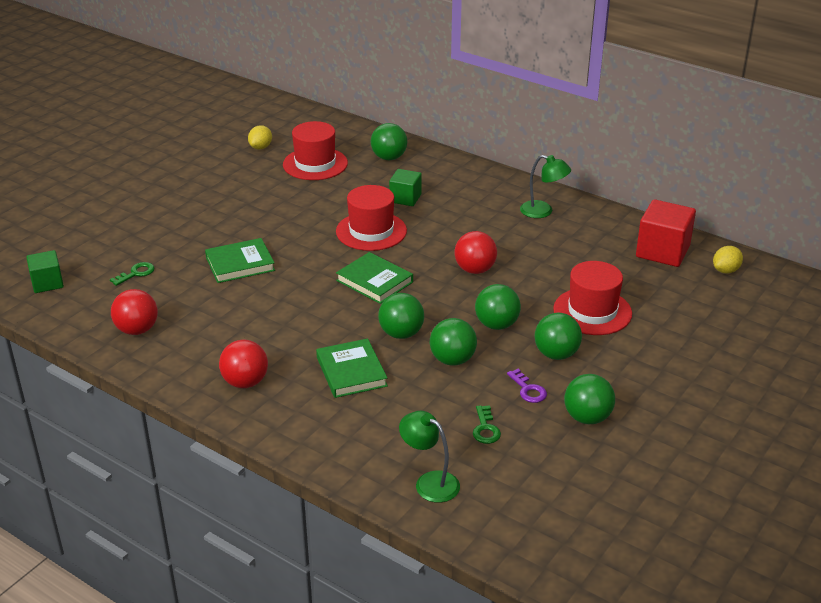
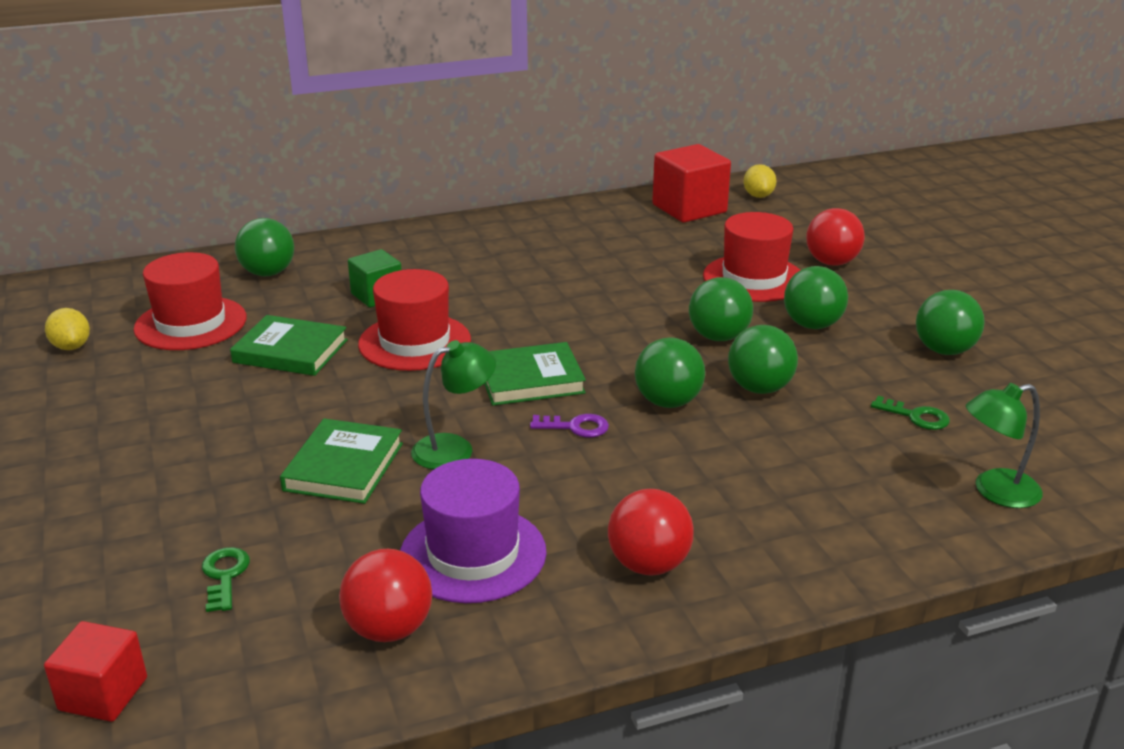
camera: 55 degrees left, 5 degrees down
green cube [26,250,64,293] -> red cube [44,621,147,722]
green book [316,338,388,398] -> green book moved to [230,315,348,376]
red ball [455,231,497,274] -> red ball moved to [806,208,865,266]
purple key [507,369,547,403] -> purple key moved to [530,414,609,438]
green lamp [520,155,571,218] -> green lamp moved to [411,340,496,469]
none -> purple hat [400,459,547,603]

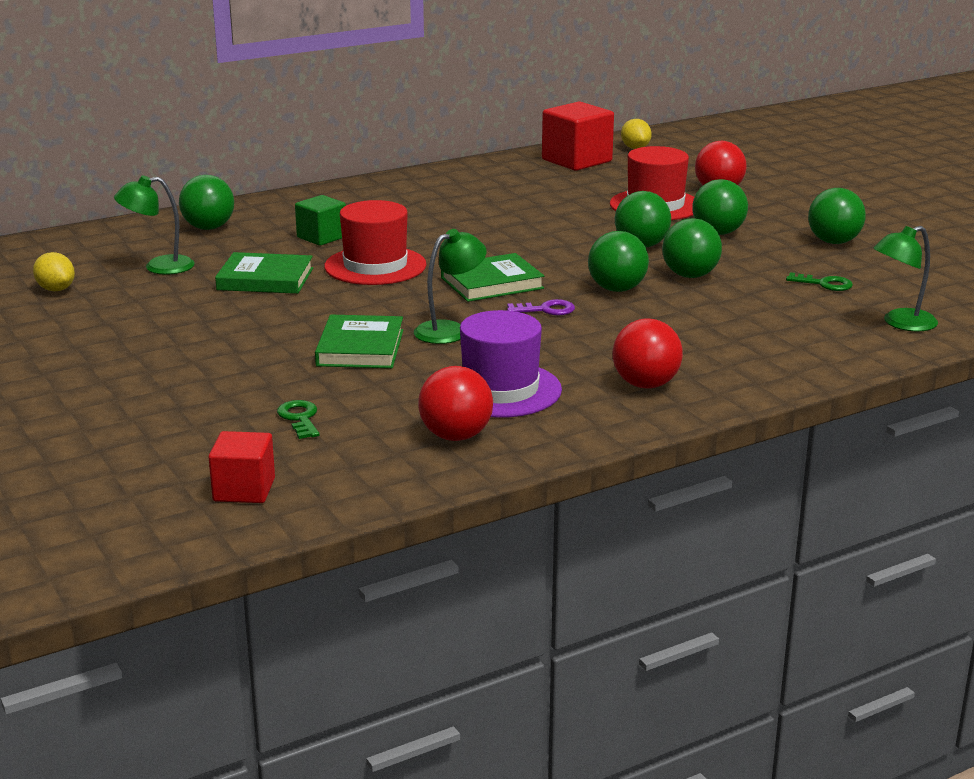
camera: 10 degrees left, 5 degrees down
red hat [134,252,246,350] -> green lamp [114,175,195,275]

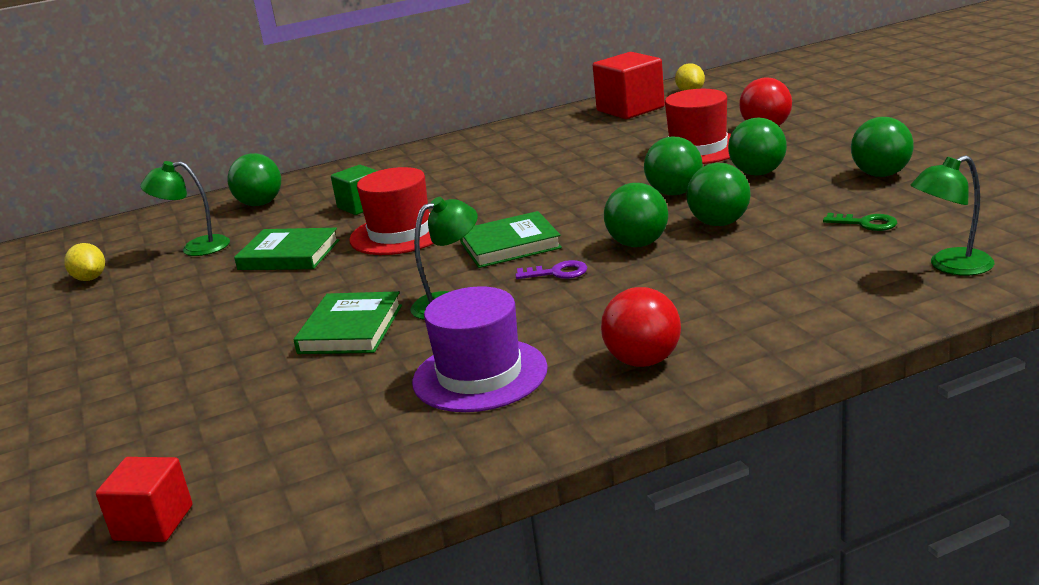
camera: 10 degrees right, 0 degrees up
green key [277,400,319,439] -> none
red ball [418,366,493,441] -> none

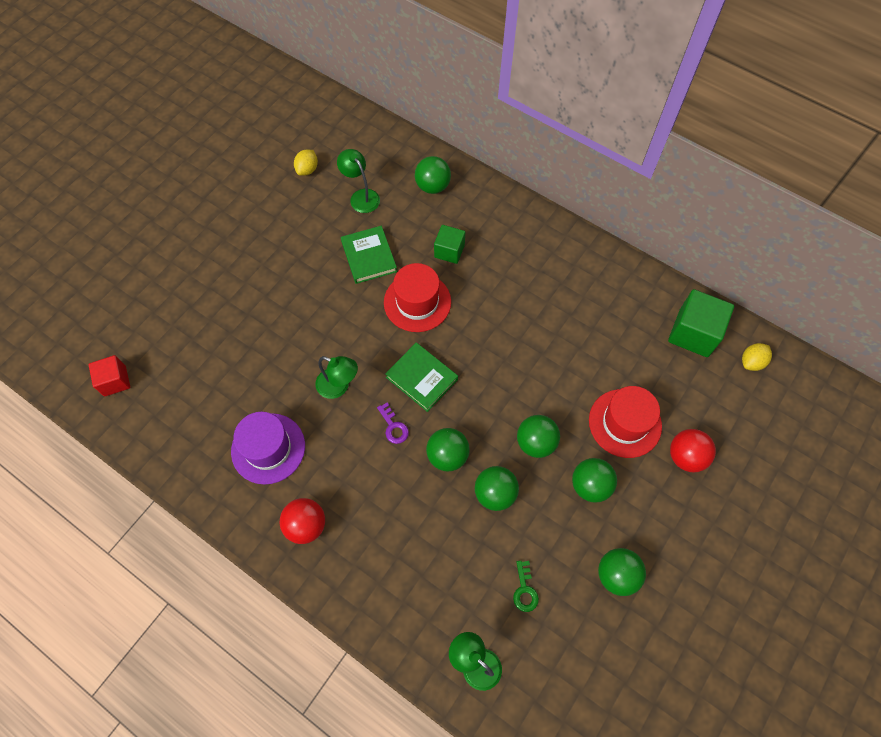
camera: 55 degrees right, 40 degrees up
green book [294,291,402,354] -> none
red cube [593,52,665,119] -> green cube [668,289,734,357]

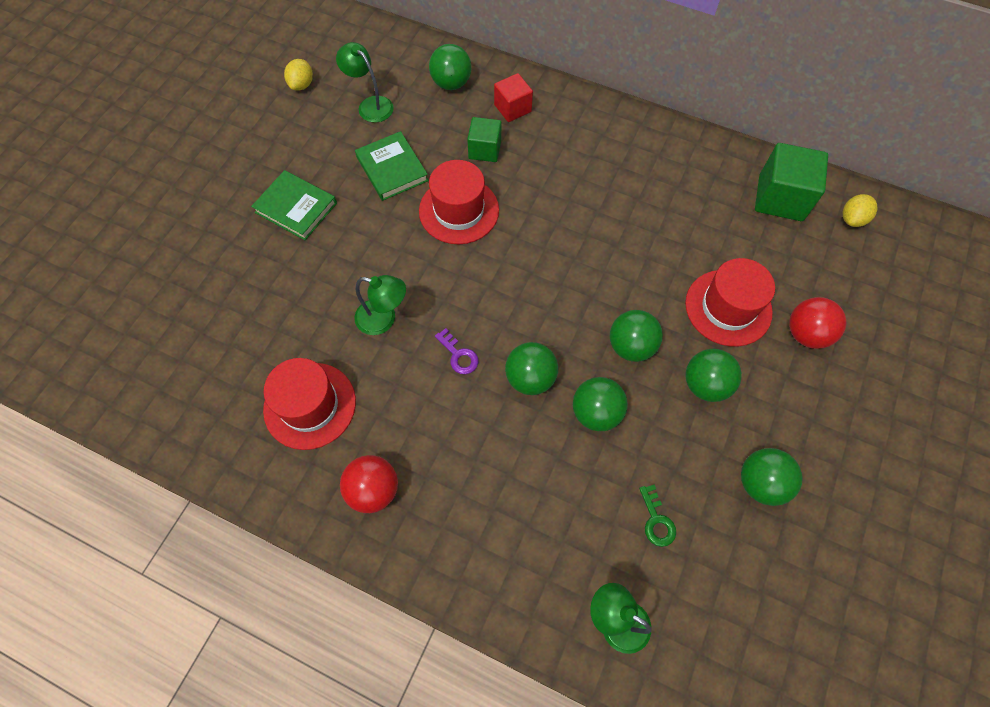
camera: 10 degrees left, 0 degrees up
red cube [89,355,130,396] -> red cube moved to [494,73,533,122]
purple hat [231,412,305,485] -> red hat [263,358,356,450]
green book [385,343,458,412] -> green book moved to [251,170,337,240]

